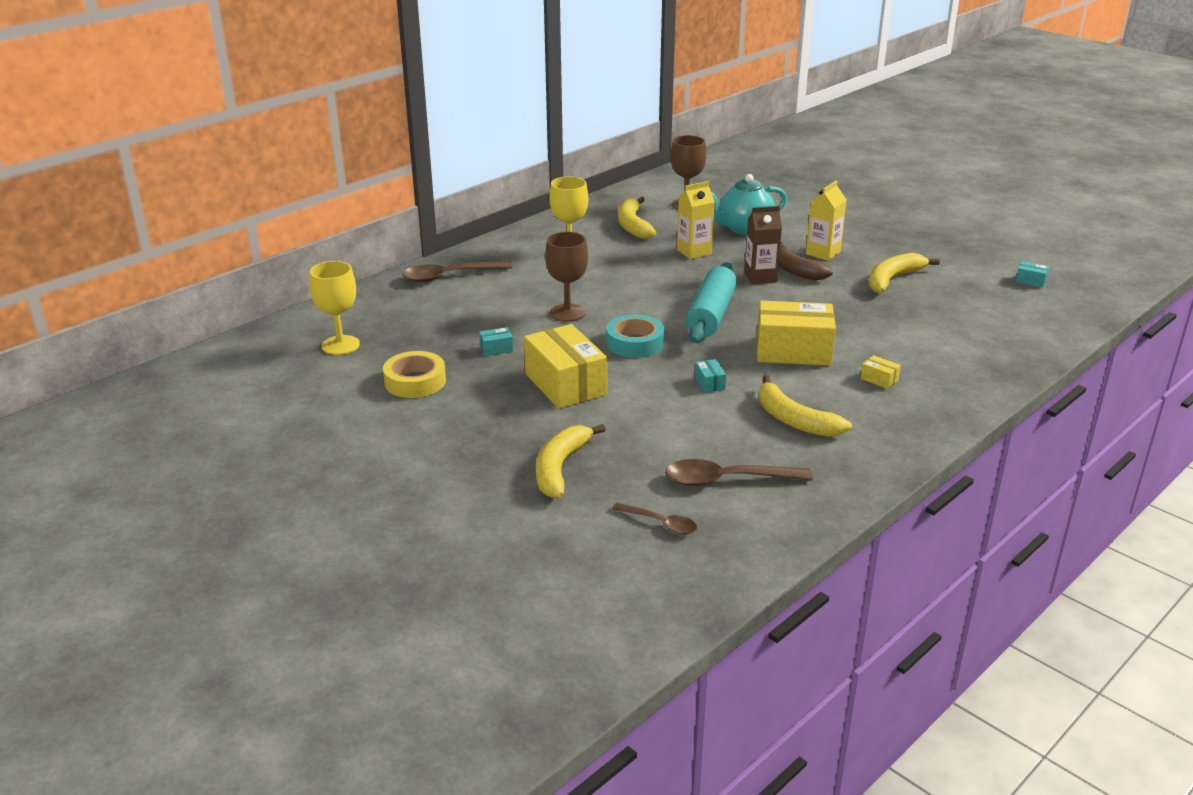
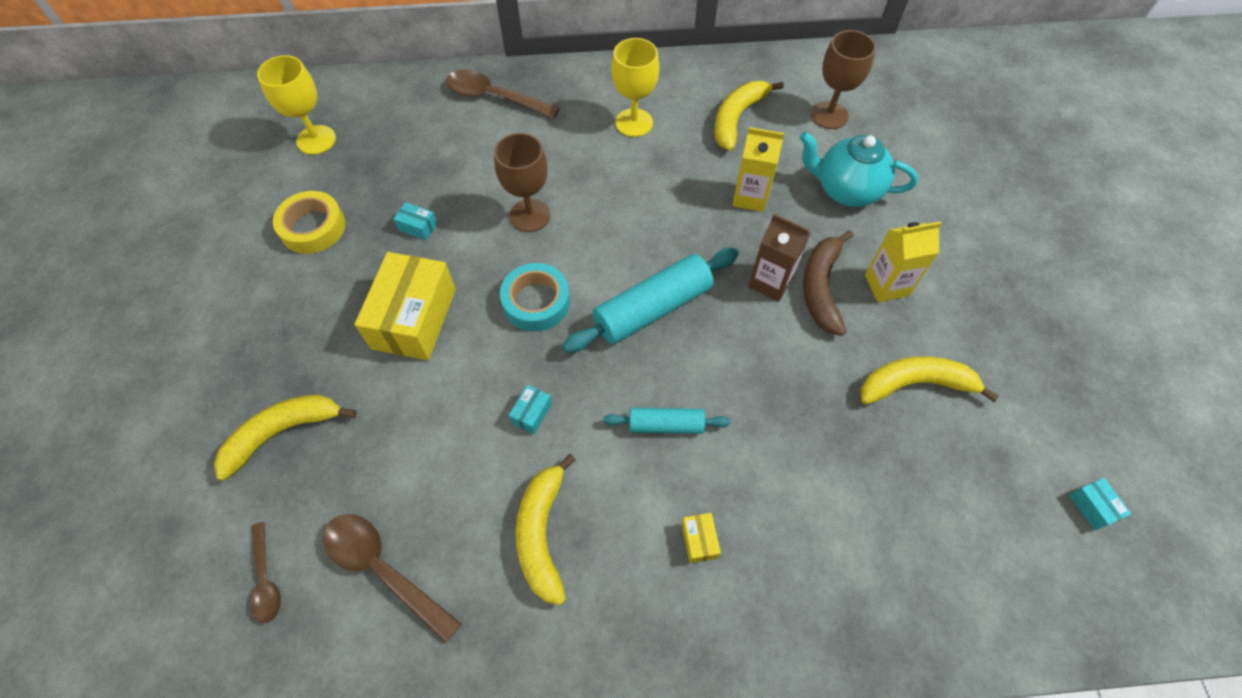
camera: 40 degrees right, 30 degrees up
yellow box [757,300,836,366] -> turquoise rolling pin [603,408,731,434]

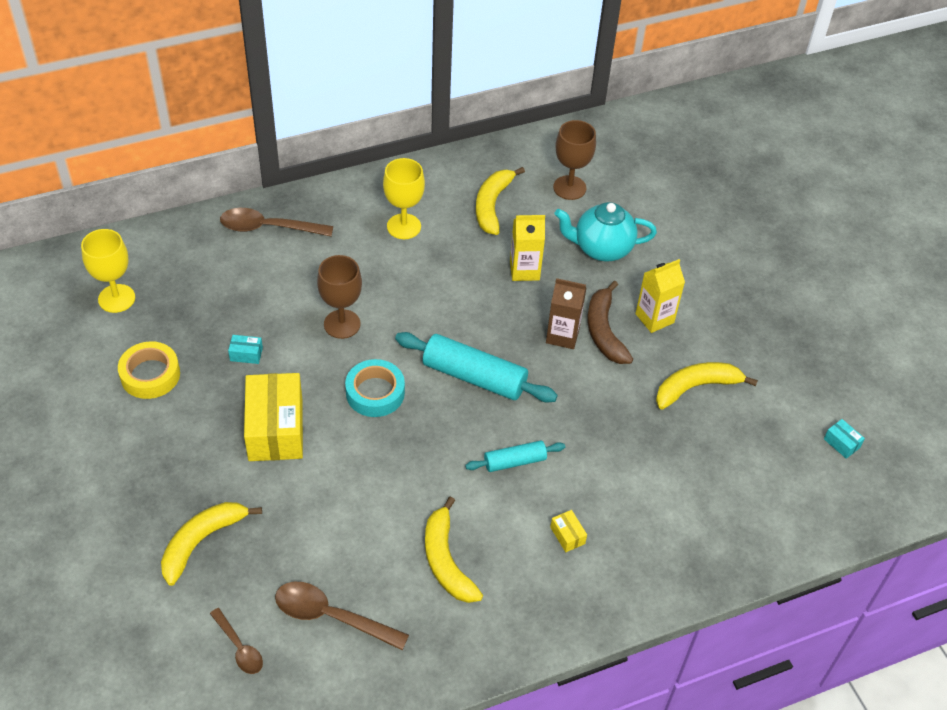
camera: 20 degrees left, 10 degrees down
turquoise box [509,385,552,434] -> none
turquoise rolling pin [562,248,739,353] -> turquoise rolling pin turned 75 degrees clockwise [395,332,558,403]

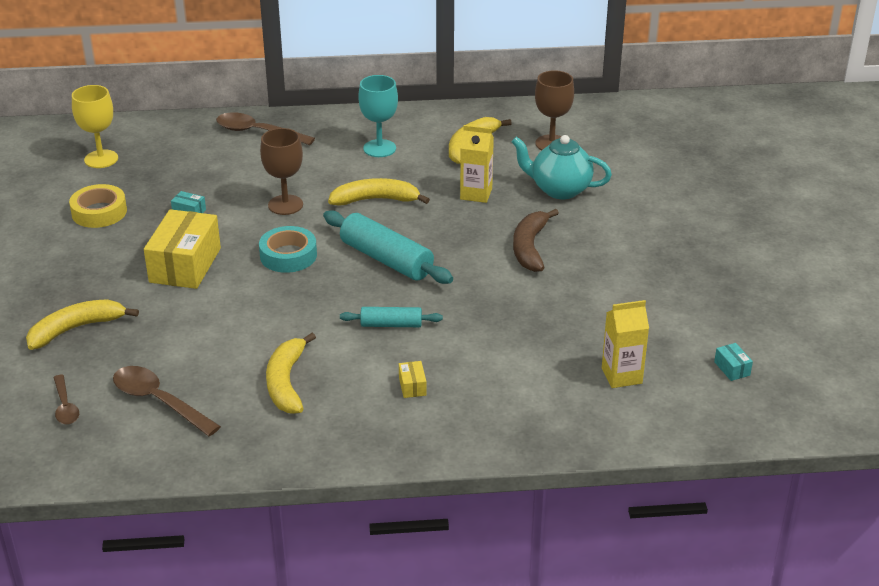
camera: 20 degrees right, 15 degrees down
yellow goblet [383,158,425,239] -> turquoise goblet [358,75,398,157]
brown carton [546,278,587,349] -> none
yellow carton [635,259,685,333] -> yellow carton moved to [602,300,649,388]
yellow banana [656,362,758,410] -> yellow banana moved to [328,178,430,206]

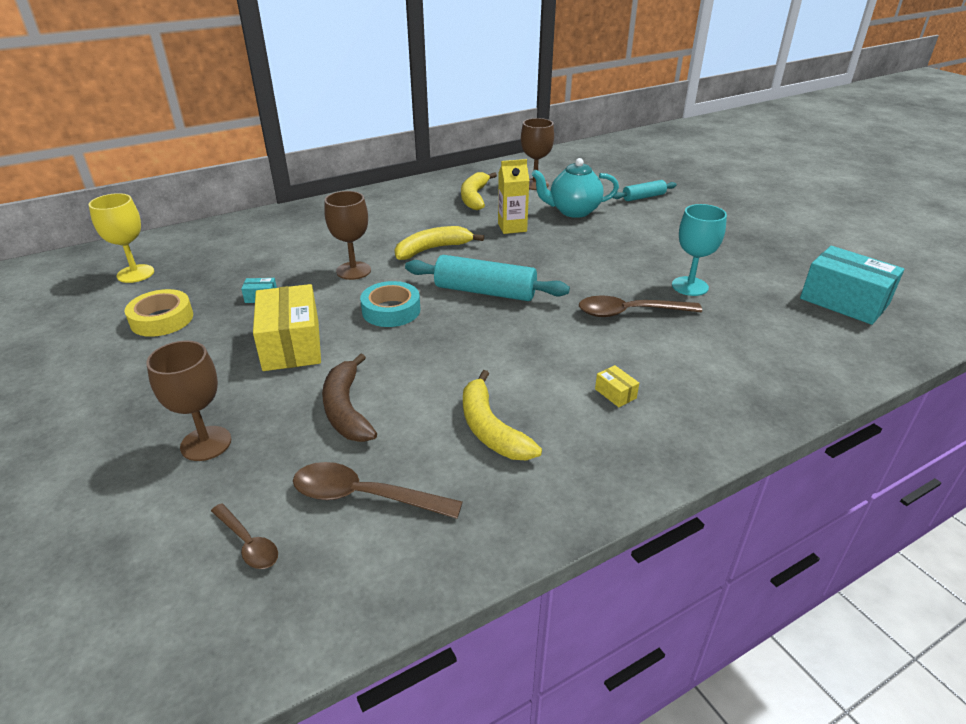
camera: 25 degrees left, 0 degrees up
yellow banana [26,299,139,350] -> brown goblet [146,341,231,461]
brown spoon [216,113,315,145] -> brown spoon moved to [579,296,702,317]
turquoise rolling pin [340,307,443,327] -> turquoise rolling pin moved to [612,180,676,201]
turquoise goblet [358,75,398,157] -> turquoise goblet moved to [672,204,727,296]
brown banana [513,209,559,272] -> brown banana moved to [322,353,377,442]
yellow carton [602,300,649,388] -> none
turquoise box [714,343,753,381] -> turquoise box [800,246,904,325], size x2.45

